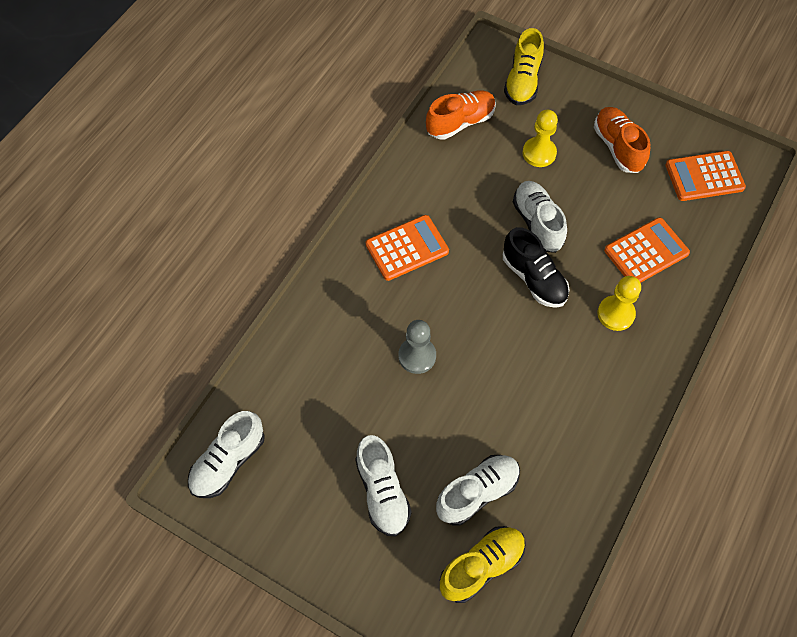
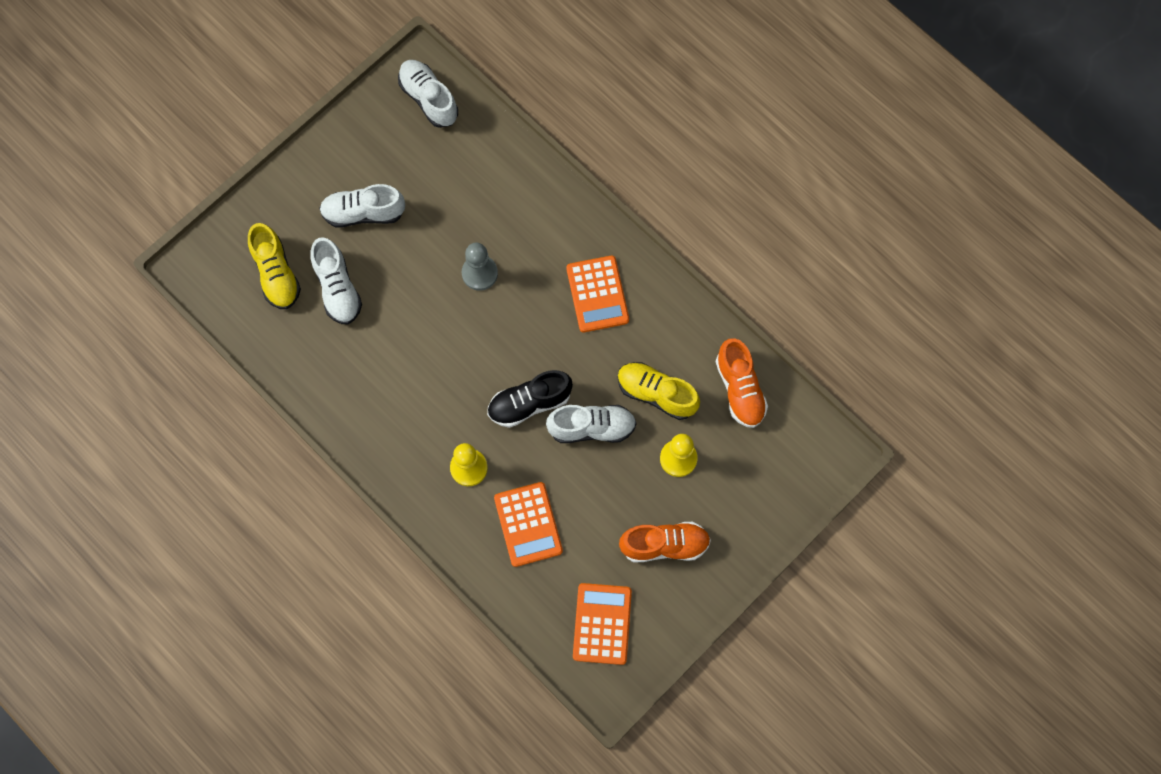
camera: 105 degrees right, 10 degrees up
yellow shoe [504,28,544,105] -> yellow shoe moved to [618,362,700,420]

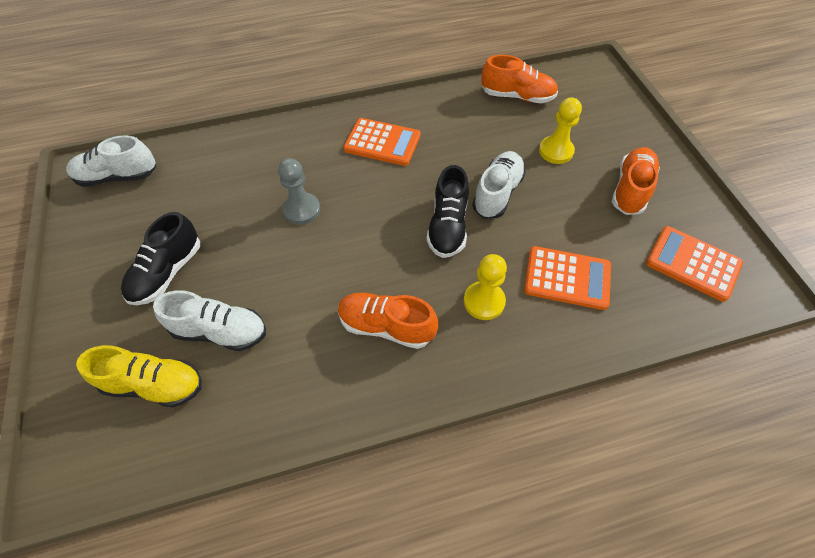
camera: 60 degrees left, 15 degrees down
white shoe [319,184,405,227] -> black shoe [121,212,200,305]
yellow shoe [618,362,700,420] -> none
none -> orange shoe [338,293,438,349]

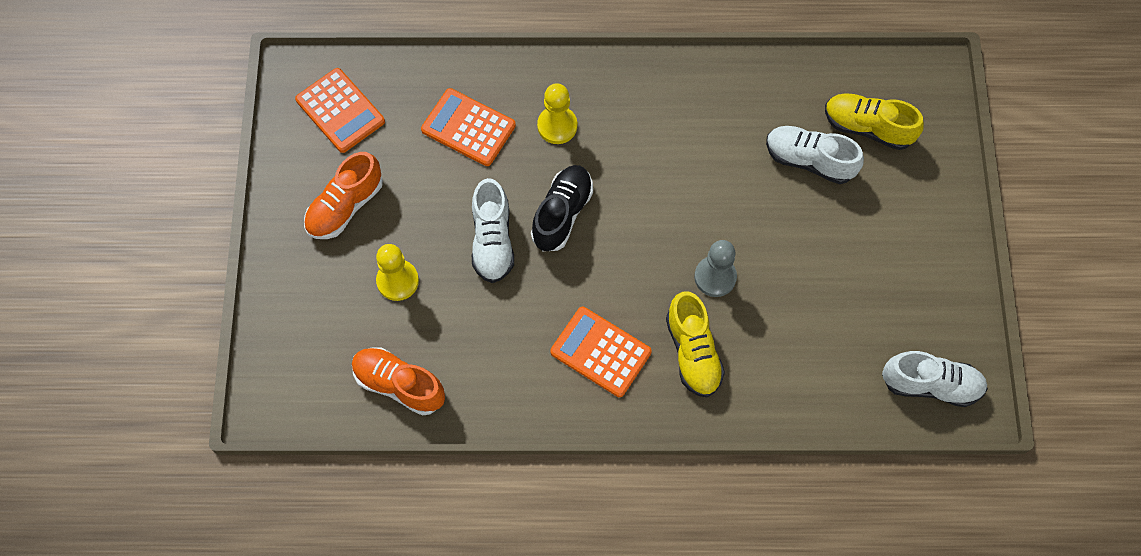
camera: 165 degrees left, 10 degrees up
black shoe [121,212,200,305] -> none
orange shoe [338,293,438,349] -> none
white shoe [472,151,526,218] -> white shoe turned 45 degrees counterclockwise [472,178,514,283]
none -> yellow shoe [666,291,725,397]

